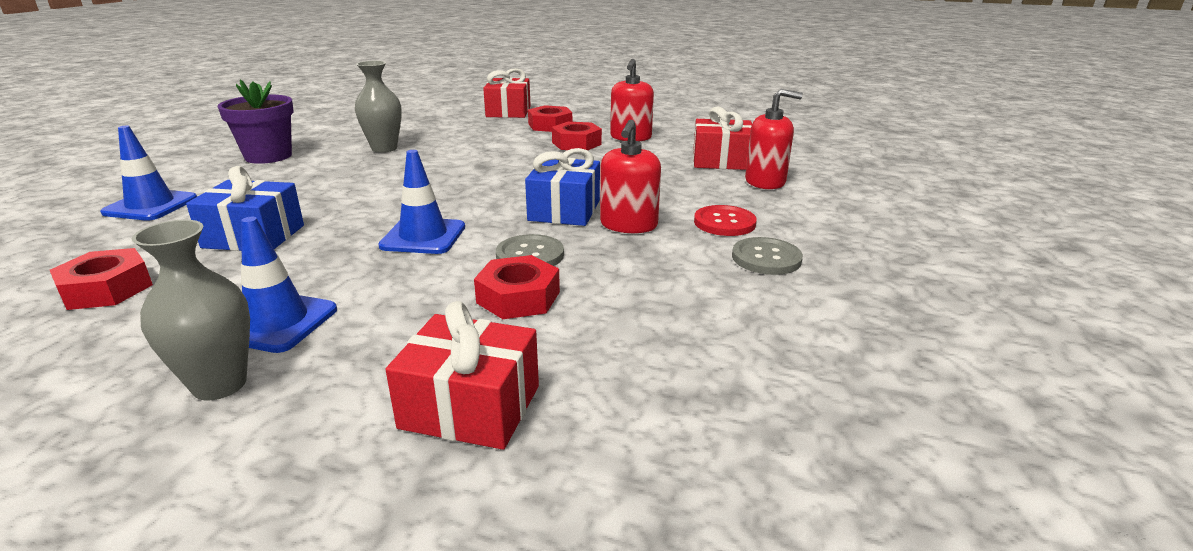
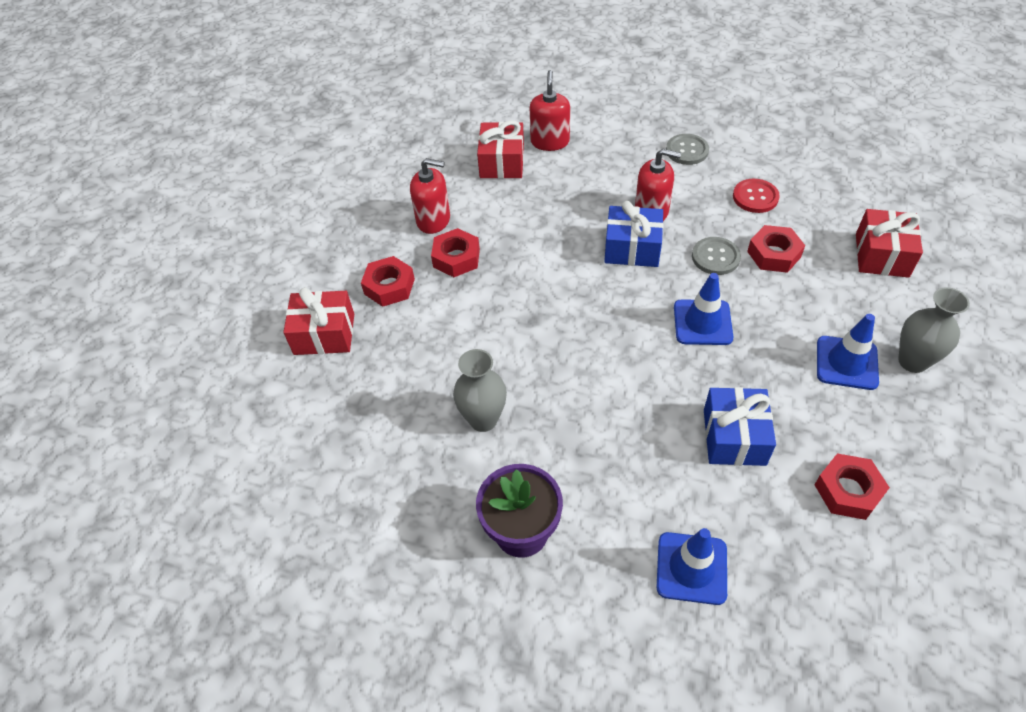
camera: 90 degrees left, 25 degrees up
red button [694,205,757,236] -> red button moved to [733,179,780,213]

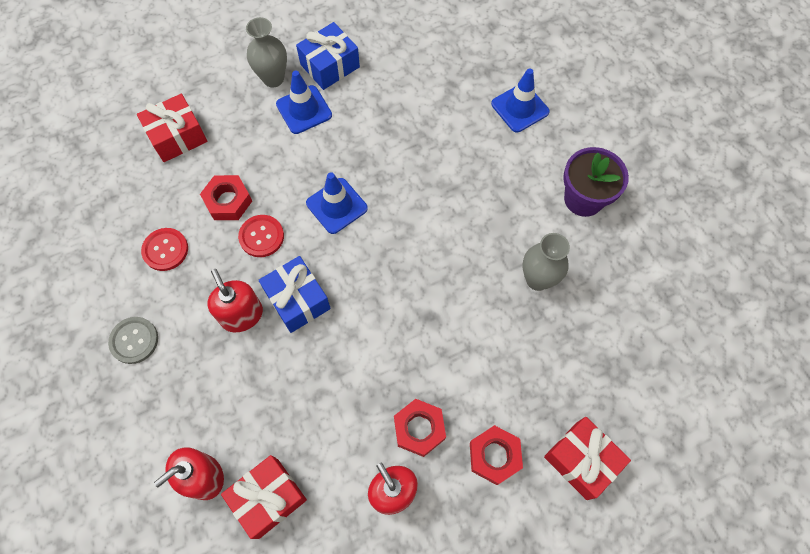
camera: 135 degrees left, 15 degrees up
grey button [692,237,741,275] -> red button [238,215,284,257]
blue gift [704,387,776,466] -> blue gift moved to [296,22,360,90]
red nut [814,453,890,520] -> none

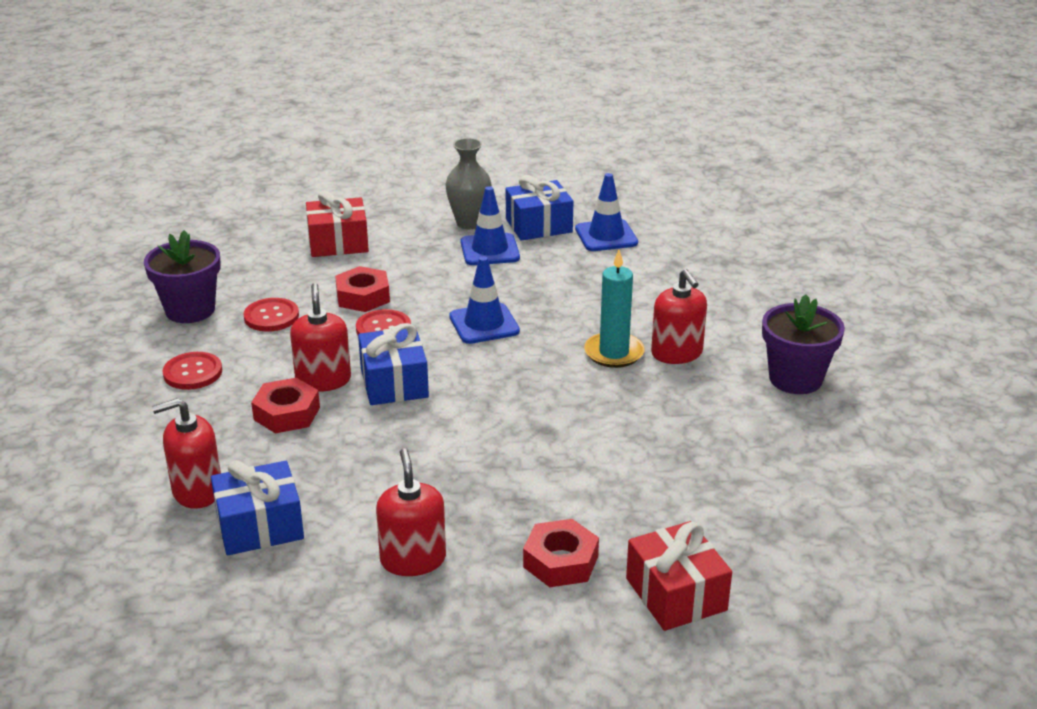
camera: 20 degrees right, 35 degrees down
grey button [108,317,158,364] -> red button [162,352,222,390]
red gift [221,455,307,539] -> blue gift [211,460,304,555]
red nut [394,399,446,457] -> red nut moved to [251,378,320,433]
blue traffic cone [491,68,549,132] -> blue traffic cone moved to [575,173,638,251]
grey vase [523,233,570,291] -> none
none -> purple flower pot [144,230,221,323]
none -> turquoise candle [584,250,645,368]
none -> red soap dispenser [651,269,707,364]

